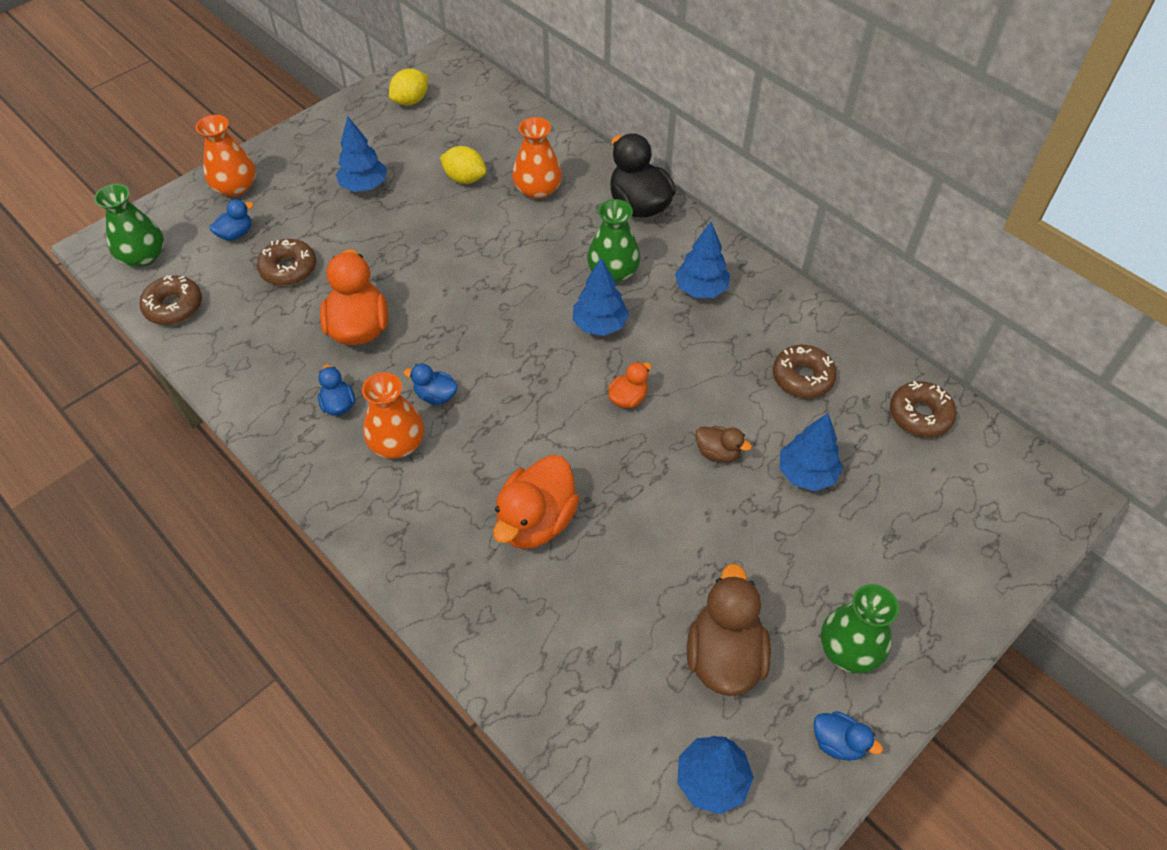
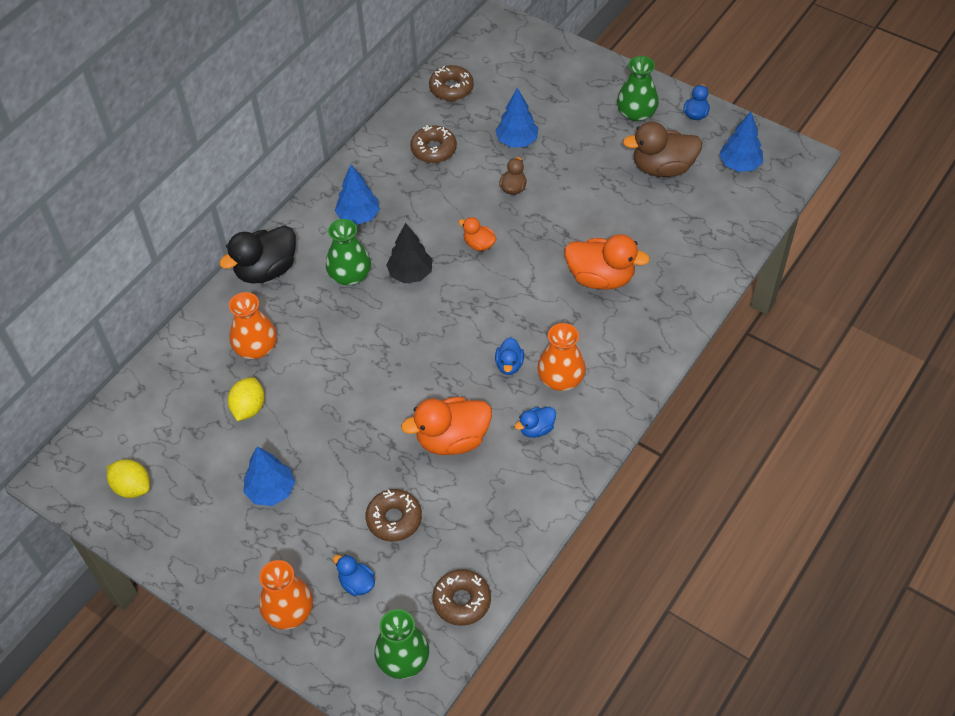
camera: 100 degrees left, 0 degrees up
blue tree [573,258,629,336] -> black tree [386,223,432,283]

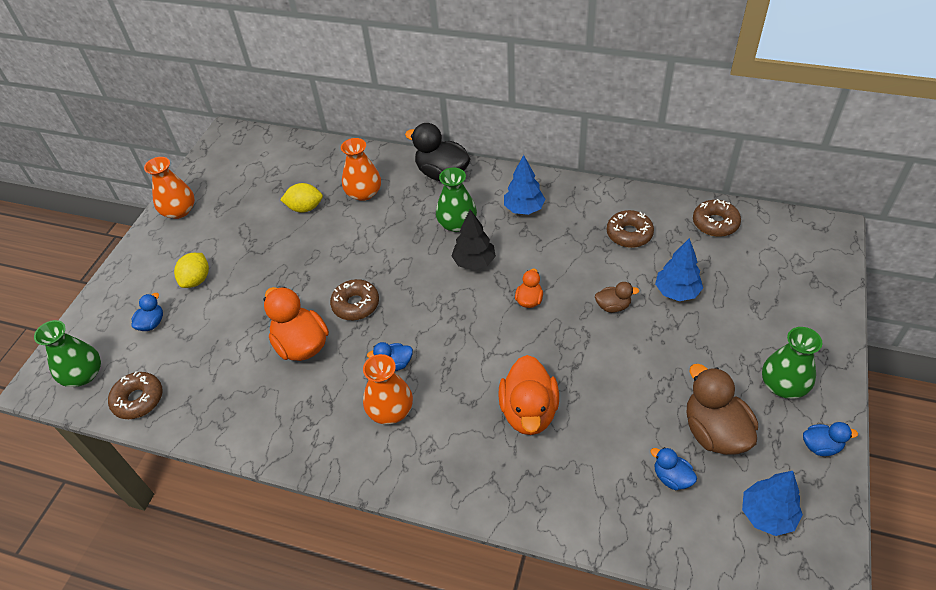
camera: 75 degrees right, 5 degrees down
yellow lemon [107,459,150,498] -> yellow lemon moved to [174,253,209,288]
blue tree [243,446,295,506] -> none
orange vase [259,560,313,629] -> orange vase moved to [144,157,195,219]
brown donut [366,489,422,542] -> brown donut moved to [330,279,379,320]
blue duck [515,407,556,438] -> blue duck moved to [650,447,697,490]

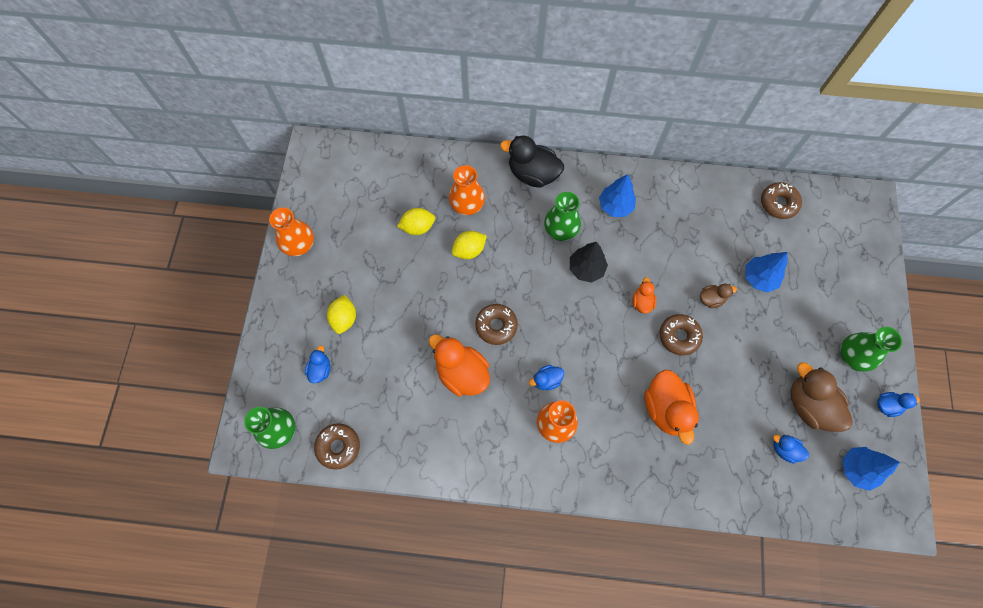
camera: 15 degrees left, 20 degrees up
brown donut [607,210,654,248] -> brown donut moved to [659,314,703,356]
none -> yellow lemon [452,231,487,259]

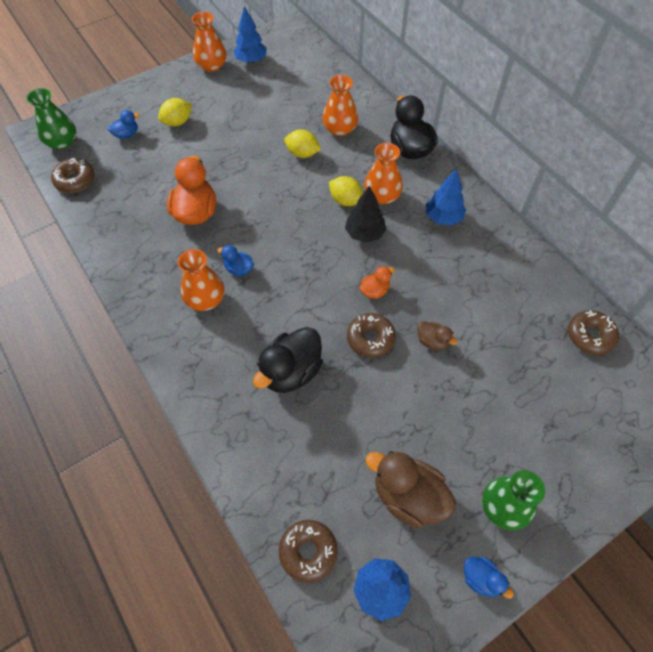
camera: 50 degrees right, 10 degrees down
yellow lemon [397,208,435,235] -> yellow lemon moved to [329,176,363,206]
brown donut [475,304,518,345] -> brown donut moved to [279,520,338,583]
green vase [544,192,581,241] -> orange vase [364,143,403,204]
orange duck [645,370,699,445] -> black duck [253,327,323,393]
blue tree [745,252,788,292] -> blue tree moved to [233,6,266,63]
blue duck [773,435,809,464] -> none
brown duck [791,362,853,432] -> brown duck turned 75 degrees counterclockwise [365,451,456,528]

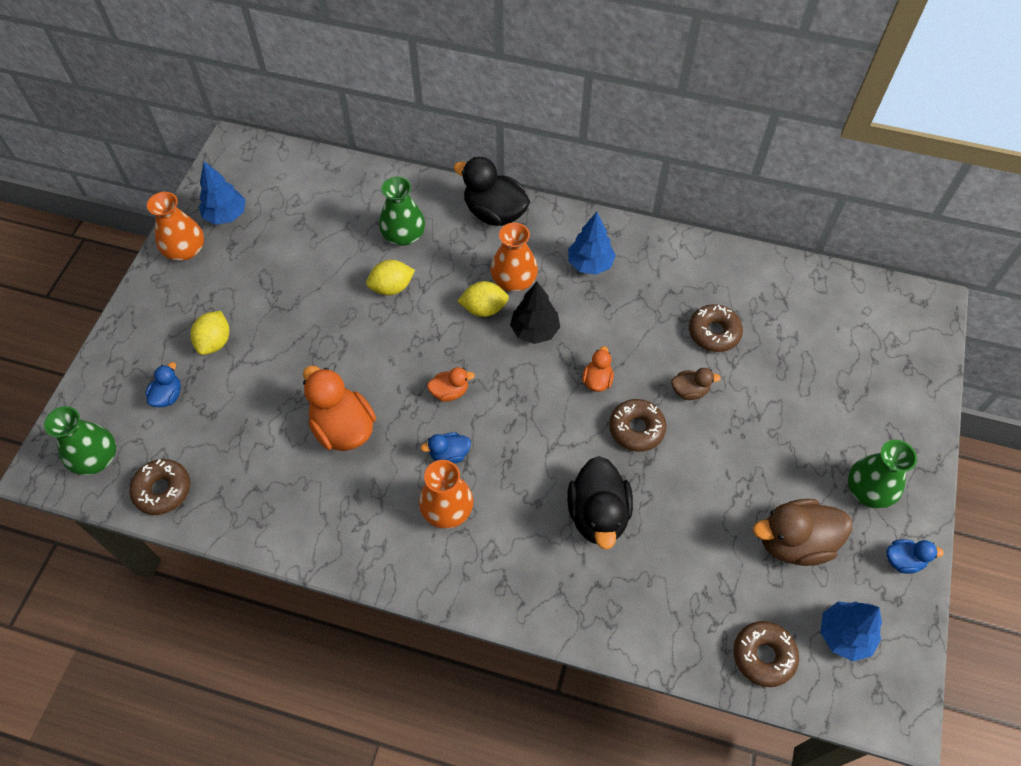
camera: 40 degrees left, 0 degrees up
orange vase [322,75,358,136] -> green vase [379,176,425,246]
brown donut [568,310,619,355] -> brown donut moved to [689,304,743,352]
none -> orange duck [427,367,475,402]

